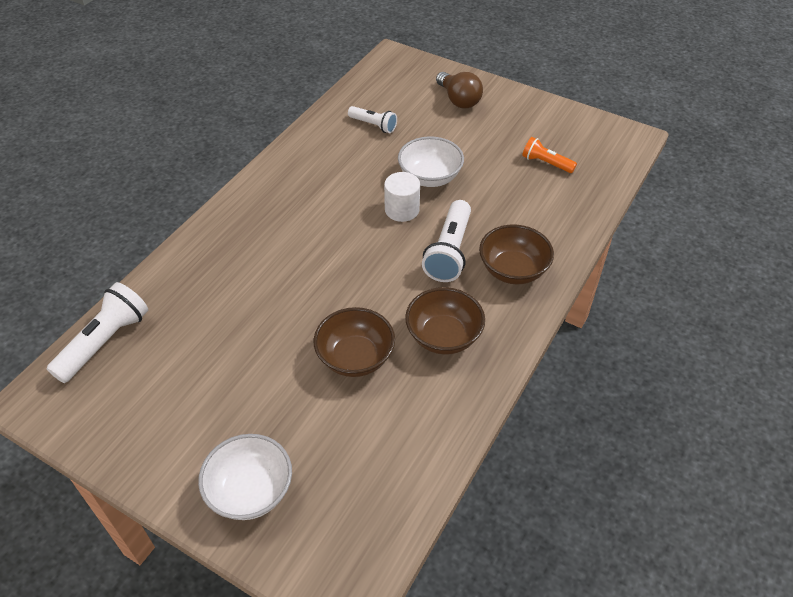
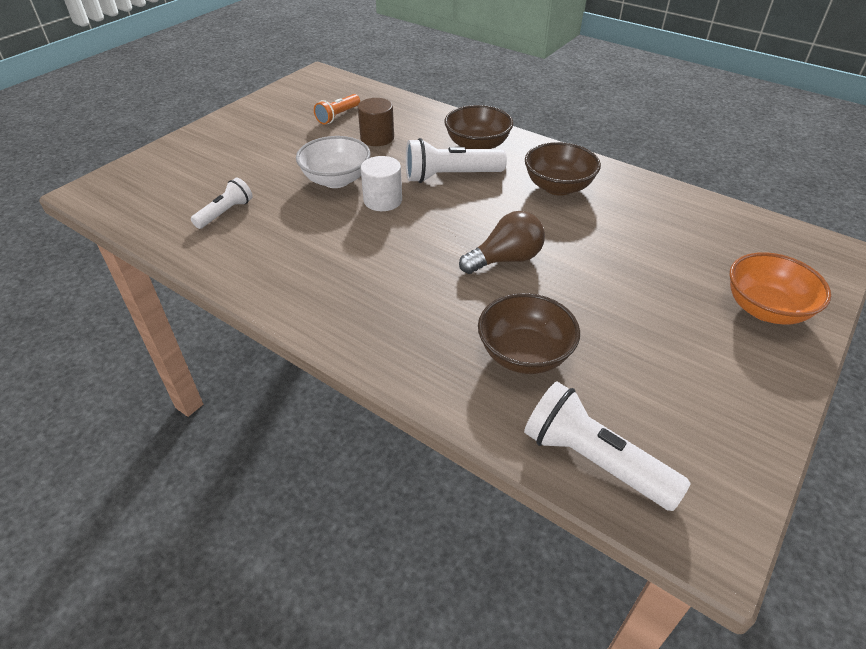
camera: 85 degrees left, 5 degrees down
white bowl [198,434,292,520] -> orange bowl [730,252,831,325]
brown bowl [313,307,395,377] -> brown bowl moved to [478,293,580,374]
white flashlight [422,200,471,282] -> white flashlight turned 150 degrees clockwise [406,138,507,183]
brown light bulb [436,72,483,108] -> brown light bulb moved to [459,211,545,274]
none -> brown cylinder [358,98,394,146]

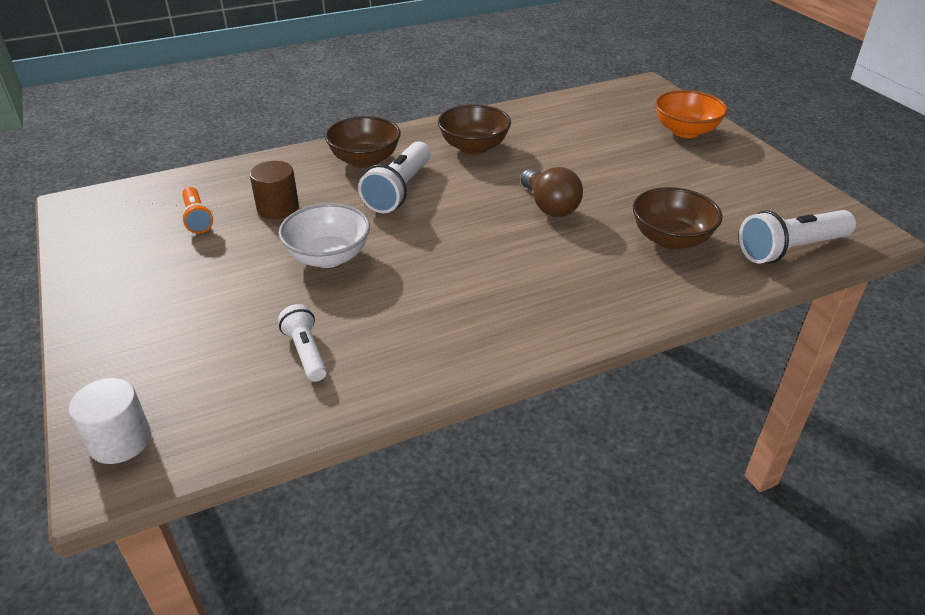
camera: 60 degrees left, 5 degrees down
white cylinder [361,156,402,211] -> white cylinder moved to [69,378,151,464]
brown light bulb [459,211,545,274] -> brown light bulb turned 150 degrees clockwise [520,167,583,217]

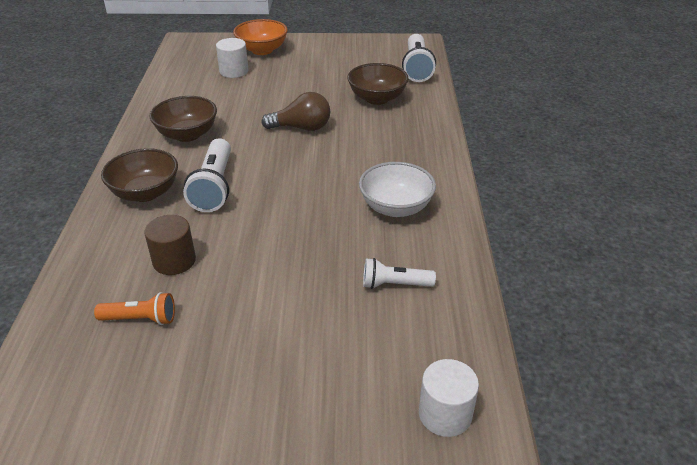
camera: 65 degrees left, 0 degrees up
white bowl [279,203,370,268] -> white bowl moved to [359,162,436,217]
white flashlight [358,141,431,213] -> white flashlight turned 45 degrees clockwise [183,138,231,212]
none -> white cylinder [216,38,248,78]

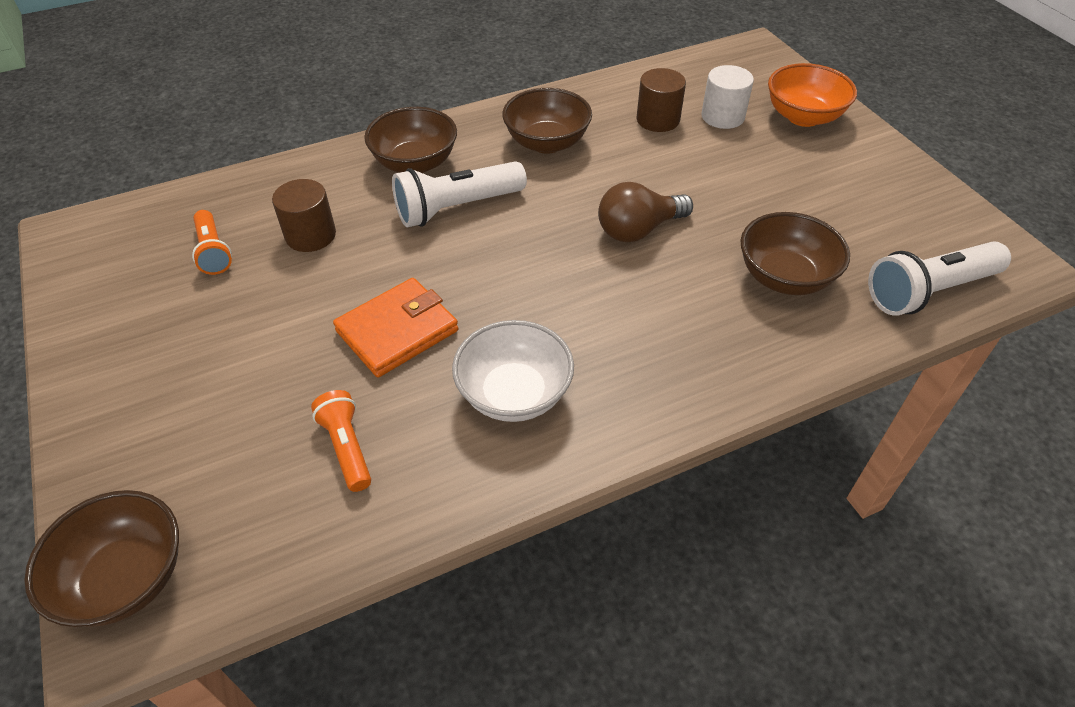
camera: 65 degrees right, 10 degrees up
brown light bulb [261,92,330,131] -> brown light bulb turned 90 degrees clockwise [598,182,693,242]
white flashlight [363,258,436,289] -> orange flashlight [311,390,371,492]
white cylinder [419,359,479,437] -> brown bowl [24,490,179,627]
none -> orange wallet [333,278,458,378]
none -> brown cylinder [636,68,686,132]

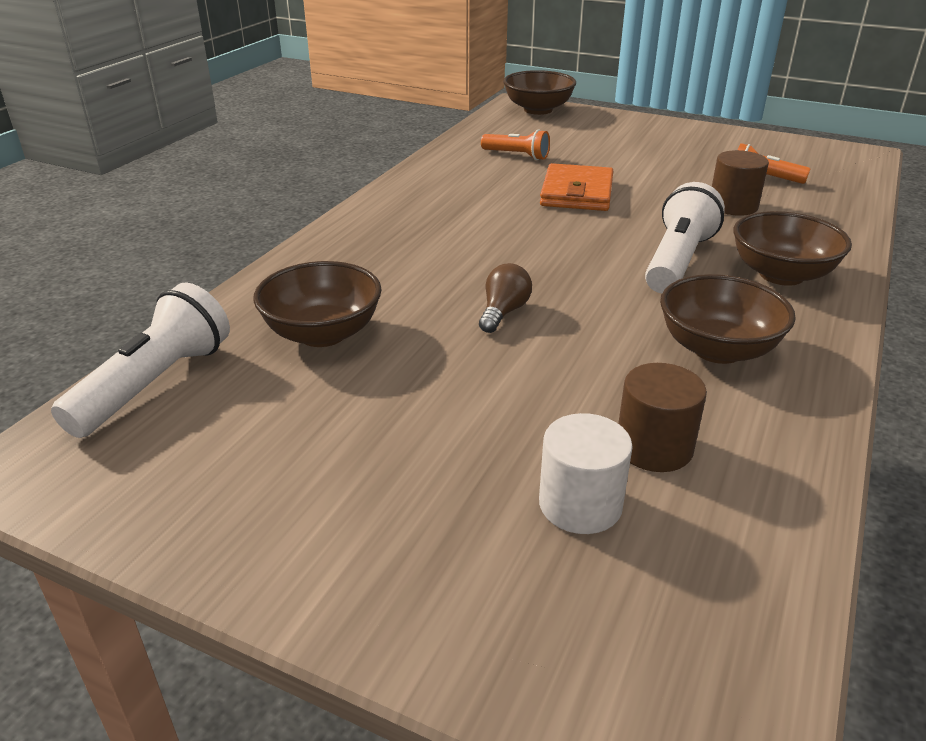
camera: 140 degrees right, 15 degrees down
white bowl [452,320,574,422] -> none
brown light bulb [598,182,693,242] -> brown light bulb [479,263,532,333], size x0.67
orange bowl [768,63,857,127] -> none

